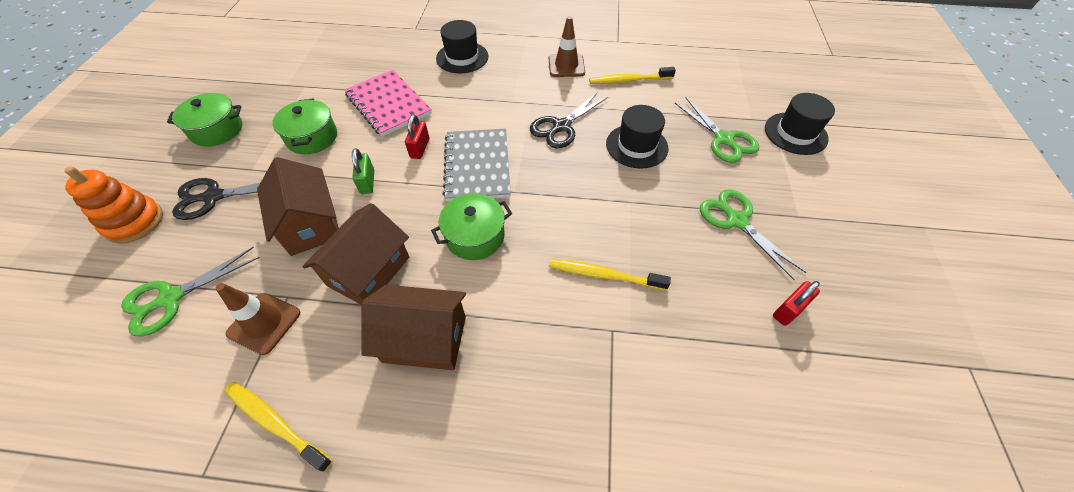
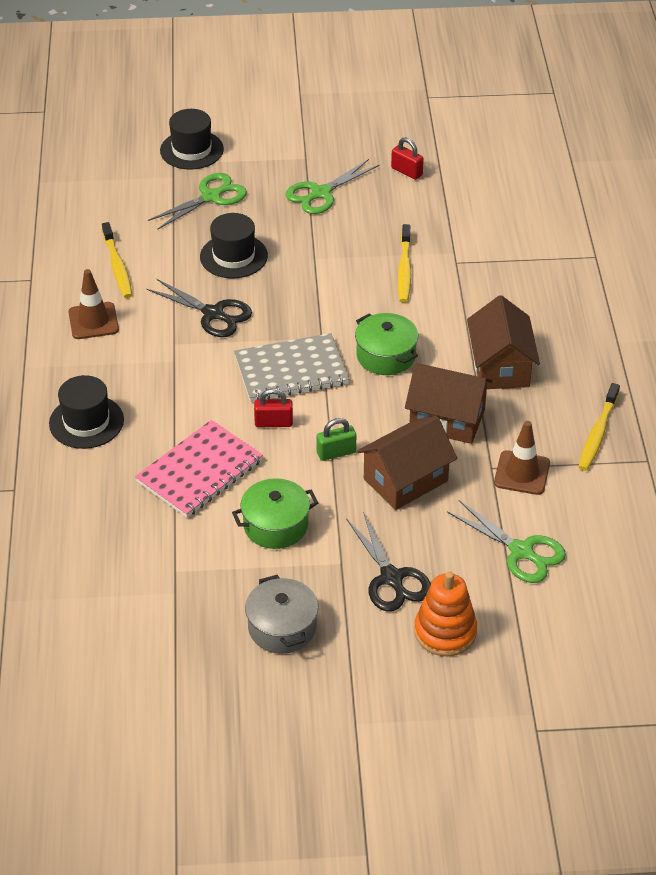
camera: 100 degrees left, 10 degrees down
green pot [167,93,242,147] -> grey pot [245,575,318,654]

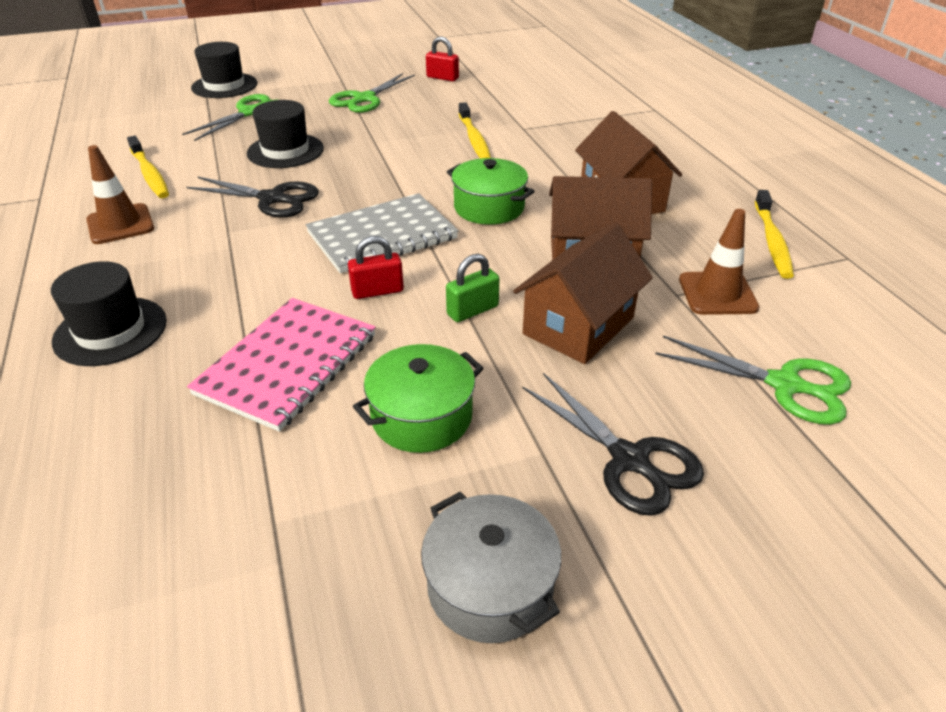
camera: 15 degrees left, 5 degrees down
orange stacking toy [414,571,477,656] -> none

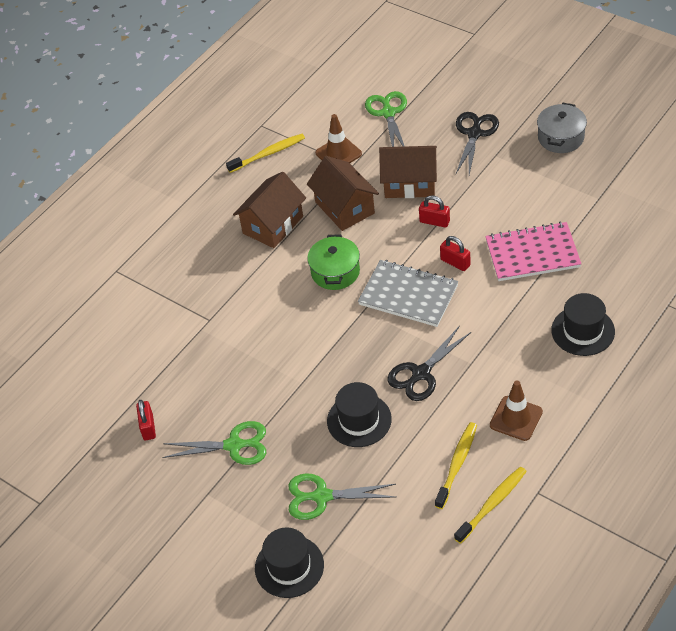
camera: 120 degrees left, 10 degrees up
black scissors [187,176,319,218] -> black scissors turned 120 degrees counterclockwise [387,327,471,401]
green pot [353,344,483,453] -> none
green padlock [446,254,499,322] -> red padlock [419,196,450,227]
yellow toothbrush [458,102,491,159] -> yellow toothbrush moved to [454,466,527,544]

